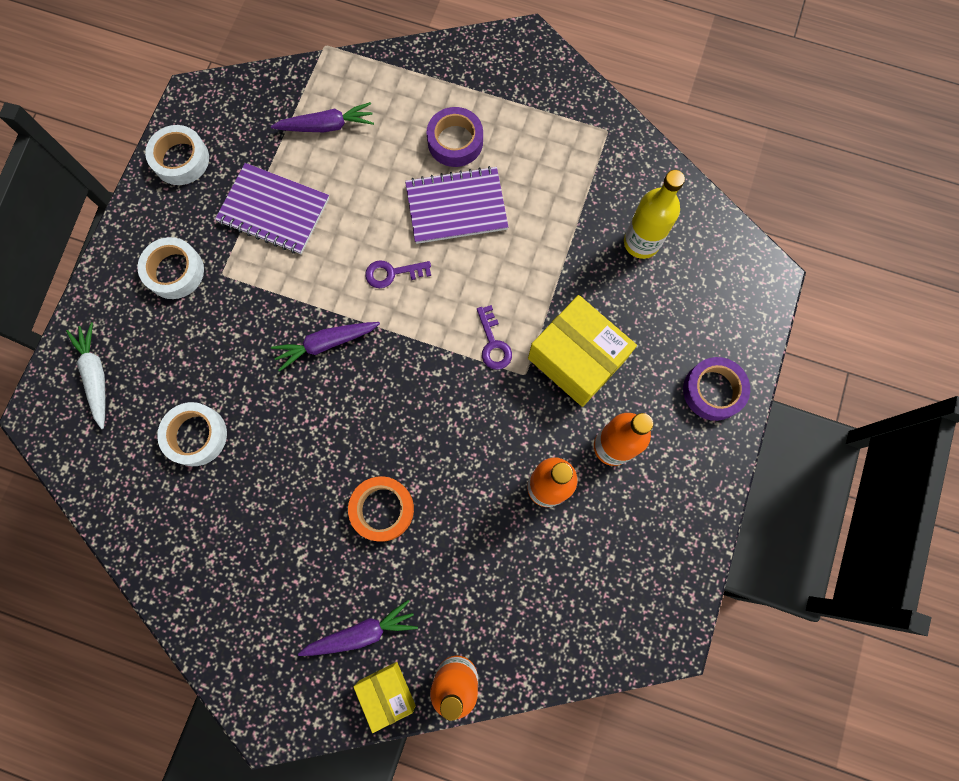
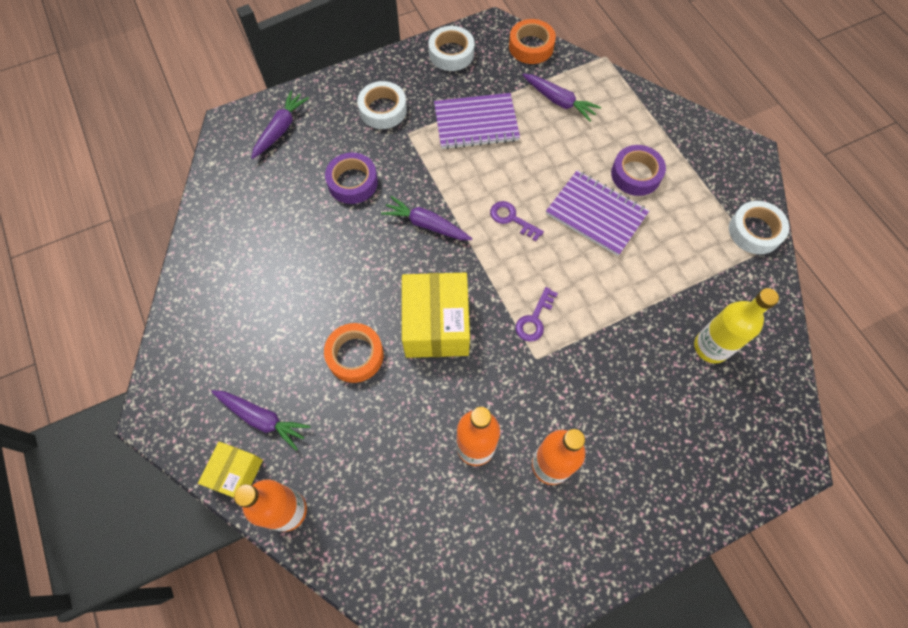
camera: 45 degrees right, 10 degrees down
white carrot [66,322,106,429] -> purple carrot [251,90,309,159]
white tape [157,402,227,466] -> white tape moved to [729,201,789,254]
purple notebook [215,163,329,254] -> purple notebook turned 75 degrees counterclockwise [434,93,520,149]
yellow box [528,295,637,407] -> yellow box moved to [402,273,470,358]
purple tape [683,357,750,421] -> purple tape moved to [325,153,378,204]
none -> orange tape [509,19,556,64]

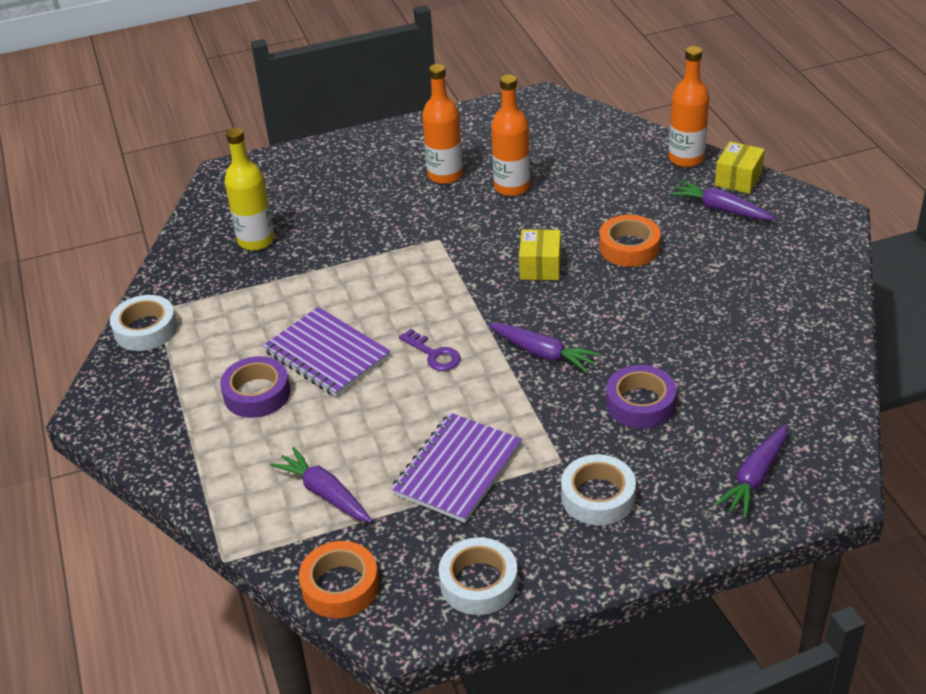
camera: 170 degrees left, 25 degrees down
yellow box [402,273,470,358] -> yellow box [519,229,561,280], size x0.57
purple notebook [434,93,520,149] -> purple notebook turned 60 degrees counterclockwise [391,413,522,523]
purple key [515,287,558,342] -> none

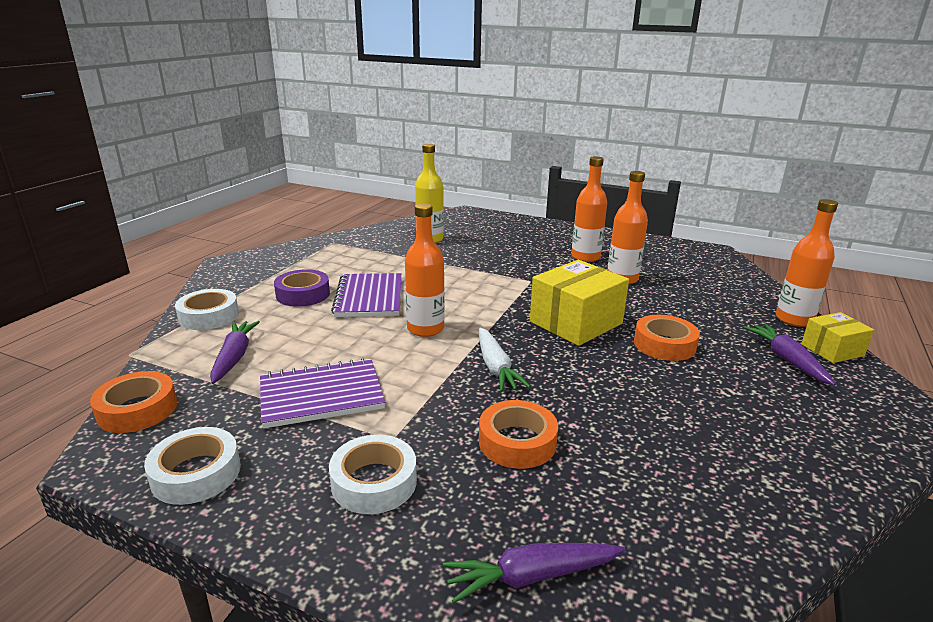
camera: 40 degrees right, 15 degrees down
white tape [110,295,177,351] -> white tape moved to [175,289,239,330]
purple key [399,329,461,371] -> orange bottle [405,203,445,337]
purple carrot [488,323,600,373] -> white carrot [479,327,530,392]
yellow box [519,229,561,280] -> yellow box [530,260,629,346], size x1.76
purple tape [606,365,677,429] -> orange tape [479,400,558,469]

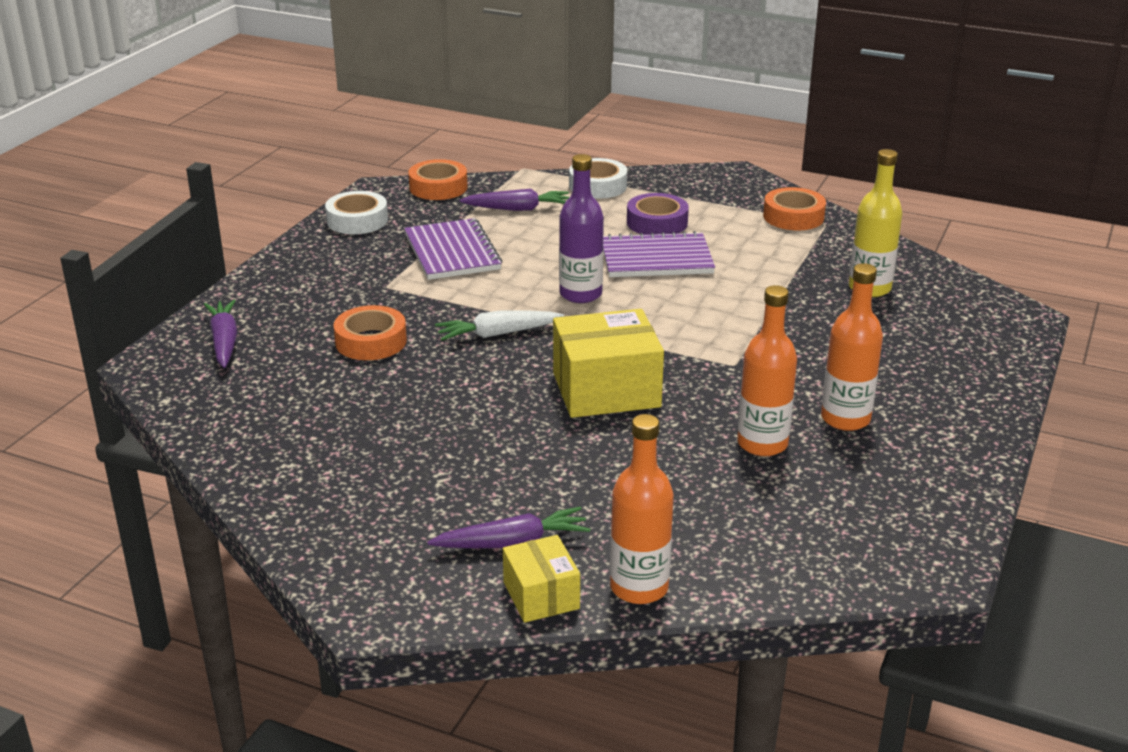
camera: 90 degrees right, 5 degrees up
white tape [329,435,417,514] -> none
orange bottle [405,203,445,337] -> purple bottle [559,154,604,303]
yellow box [530,260,629,346] -> yellow box turned 60 degrees counterclockwise [553,309,664,418]
orange tape [634,315,700,361] -> orange tape moved to [763,187,826,230]

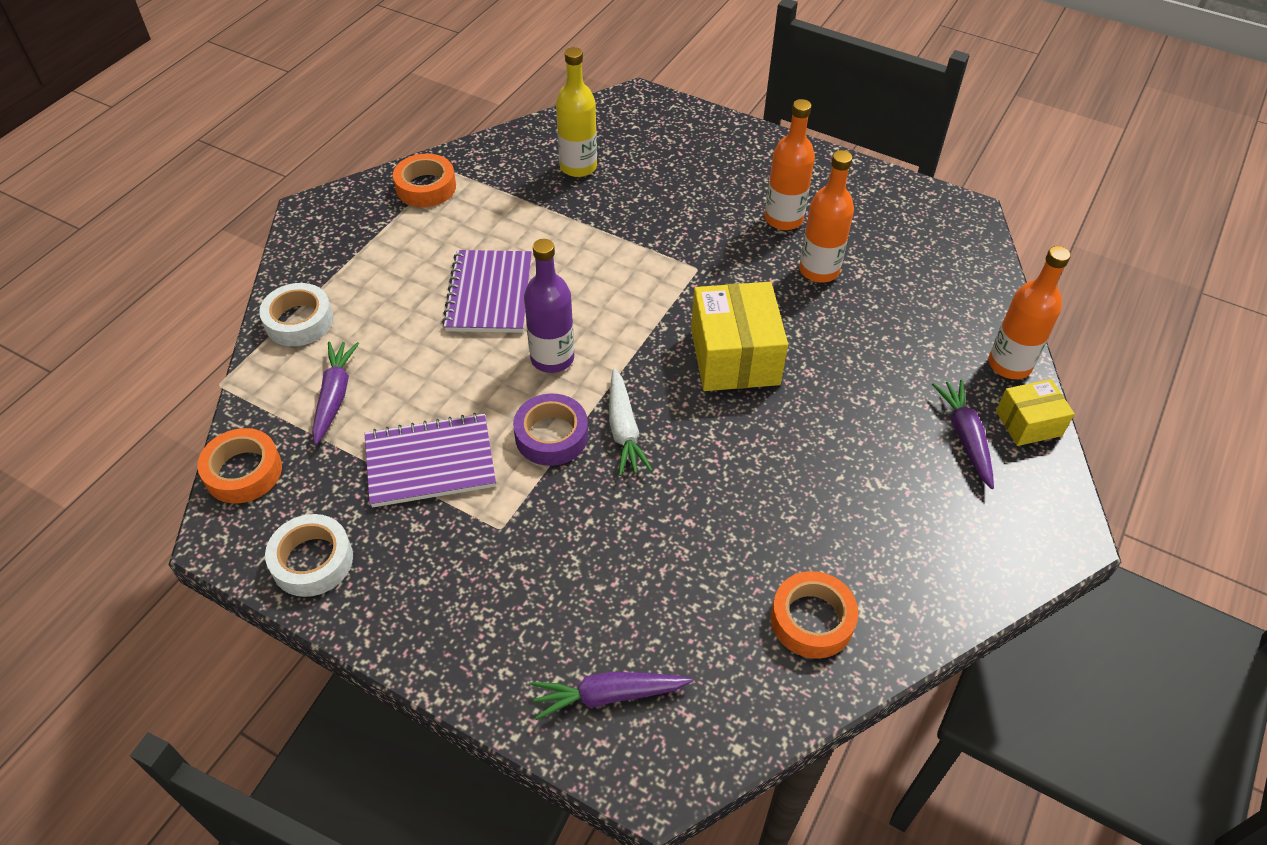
camera: 85 degrees left, 20 degrees up
orange tape [333,305,407,360] -> orange tape moved to [771,571,858,659]
purple tape [627,193,689,235] -> purple tape moved to [513,393,588,466]

